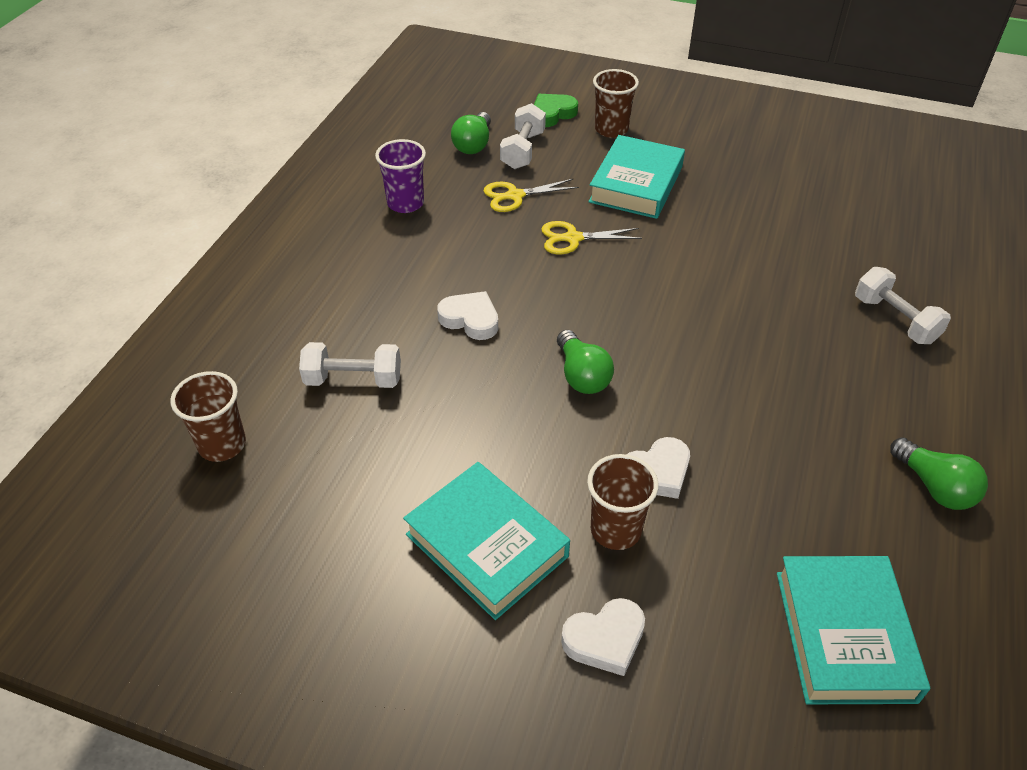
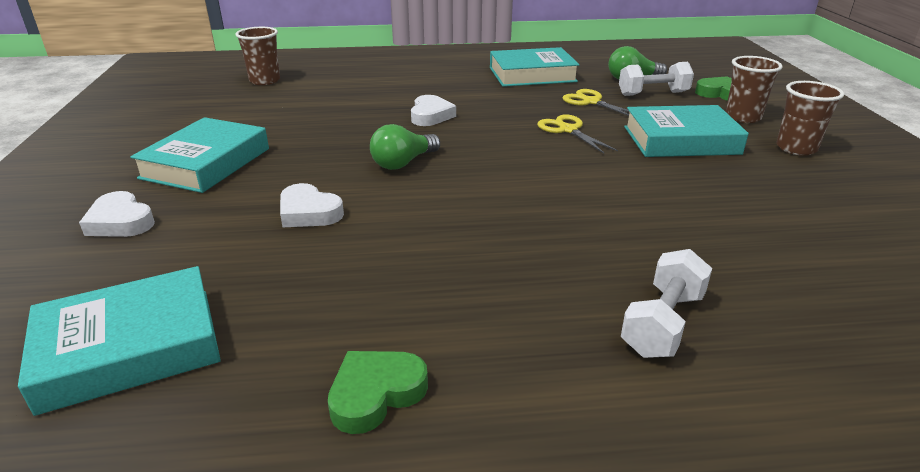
camera: 65 degrees right, 15 degrees down
white dumbbell [299,342,401,388] -> none
purple cup [375,139,426,213] -> turquoise book [490,47,580,87]
brown cup [587,454,659,550] -> brown cup moved to [776,81,844,156]
green light bulb [890,437,988,510] -> green heart [328,351,428,434]

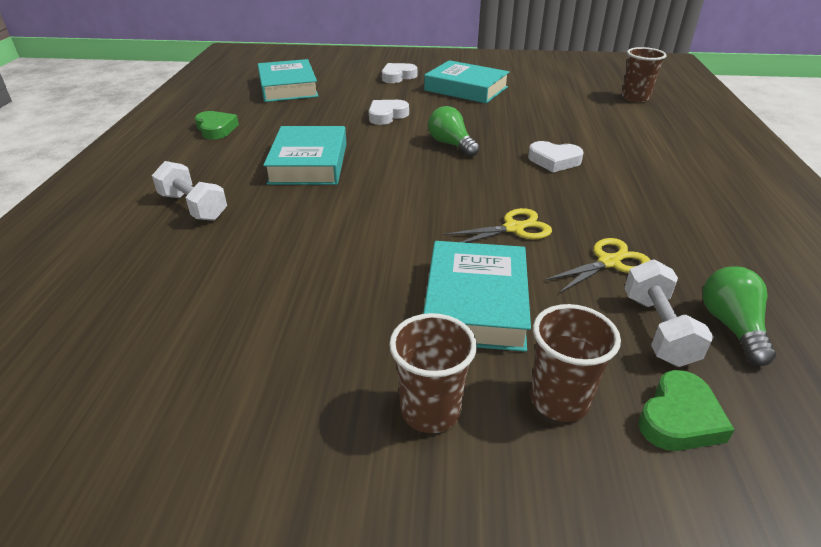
camera: 100 degrees right, 5 degrees up
turquoise book [490,47,580,87] -> turquoise book moved to [263,126,347,185]

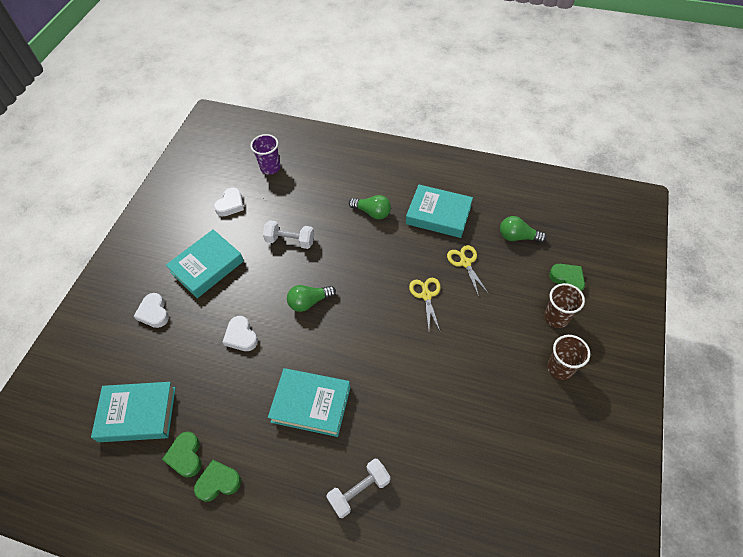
camera: 75 degrees left, 20 degrees up
turquoise book [423,241,531,352] -> turquoise book moved to [406,185,473,238]
white heart [528,141,584,172] -> white heart moved to [214,187,244,217]
brown cup [622,47,667,102] -> purple cup [250,134,281,175]
white dumbbell [624,259,714,367] -> white dumbbell moved to [263,220,314,249]
none -> green heart [162,432,202,478]
none -> green light bulb [349,195,391,220]

